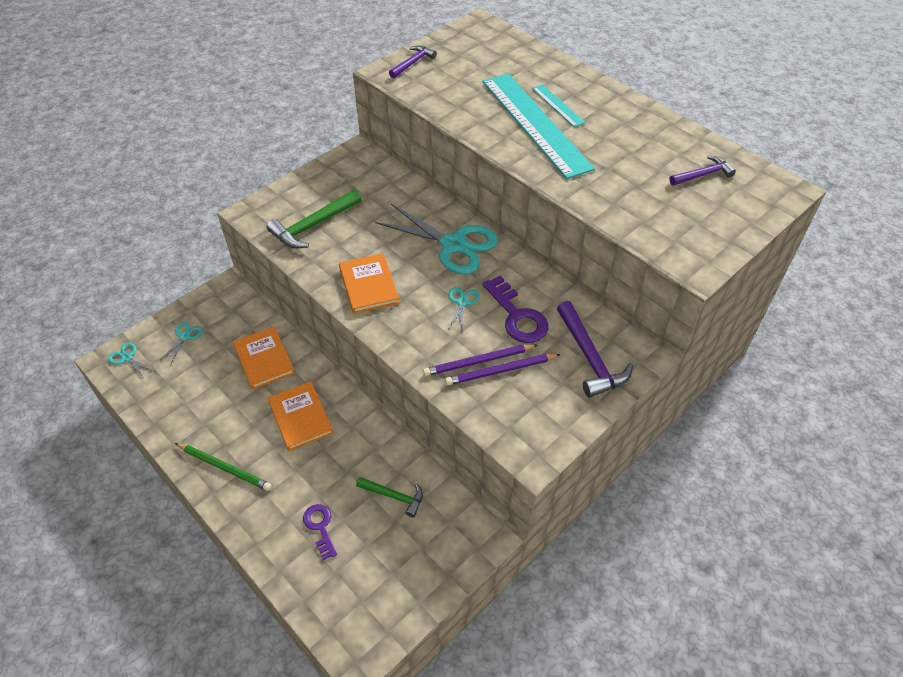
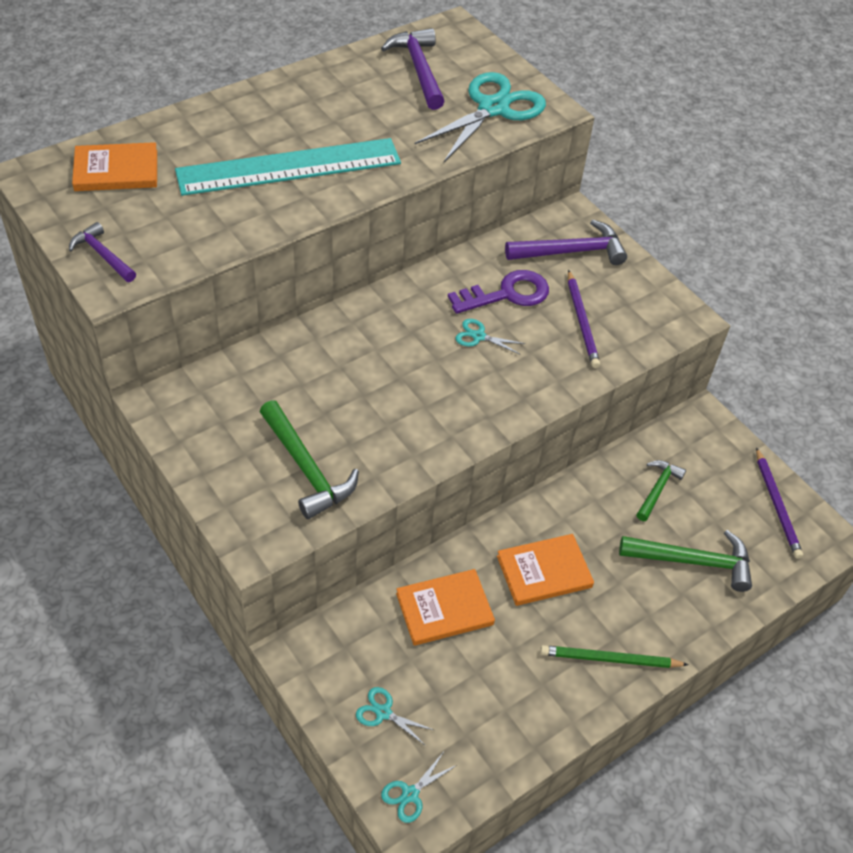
camera: 85 degrees left, 0 degrees up
green pencil [175,443,272,491] -> green pencil turned 120 degrees counterclockwise [540,645,689,668]
purple key [303,504,337,560] -> green hammer [619,530,752,592]
orange book [339,253,400,314] -> orange book moved to [72,142,157,191]
turquoise scissors [375,204,498,275] -> turquoise scissors moved to [415,72,546,162]
purple pencil [423,344,537,376] -> purple pencil moved to [756,447,803,559]
turquoise ruler [532,84,585,127] -> none
purple hammer [669,156,736,186] -> purple hammer [381,28,445,110], size x1.63

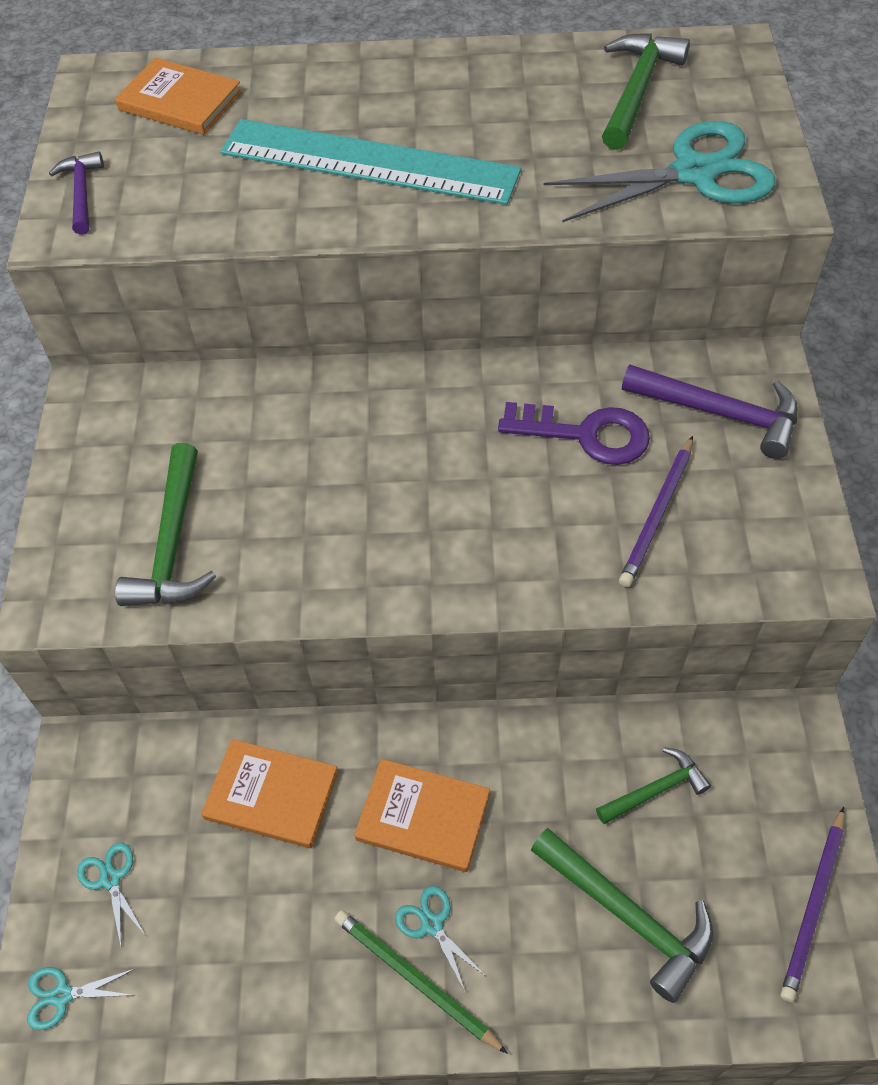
camera: 40 degrees right, 5 degrees up
purple hammer [381,28,445,110] -> green hammer [602,33,690,150]
turquoise scissors [456,319,526,355] -> turquoise scissors moved to [395,886,486,991]

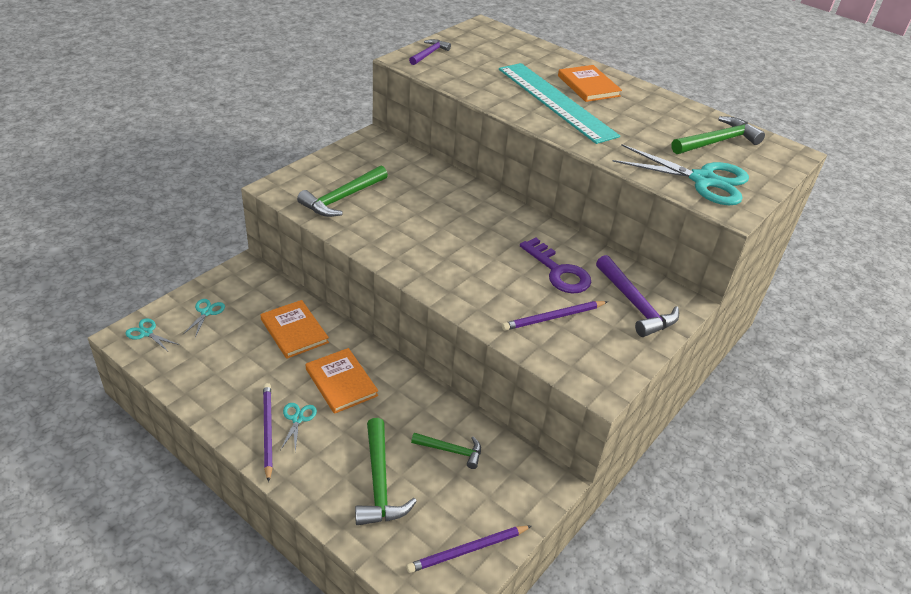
camera: 35 degrees right, 15 degrees down
orange book [115,58,242,135] -> orange book moved to [558,65,622,102]
green pencil [335,910,508,1054] -> purple pencil [263,383,273,482]

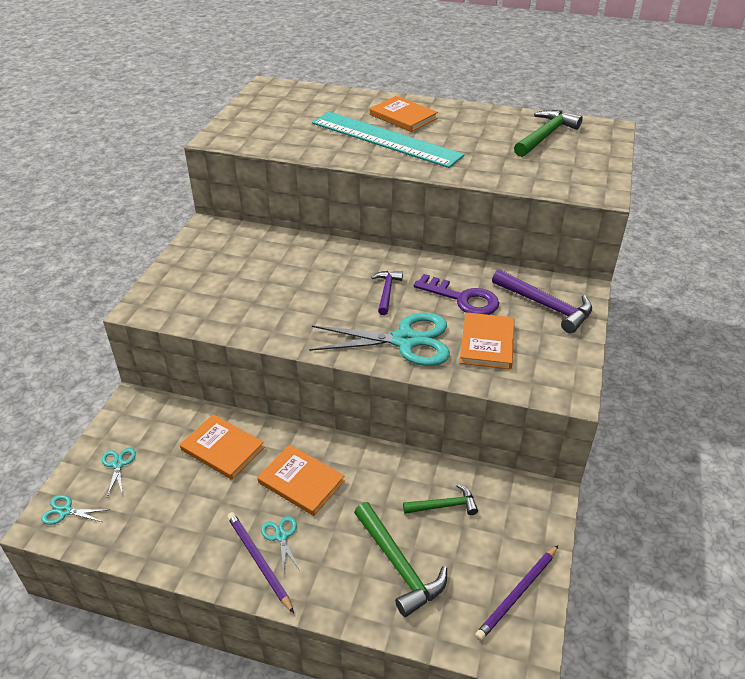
camera: 20 degrees left, 0 degrees up
green hammer [297,166,388,217] -> none
purple hammer [409,39,451,65] -> purple hammer moved to [371,271,403,315]
purple pencil [502,301,608,331] -> orange book [460,312,514,369]
turquoise scissors [612,144,749,205] -> turquoise scissors moved to [309,313,450,366]

